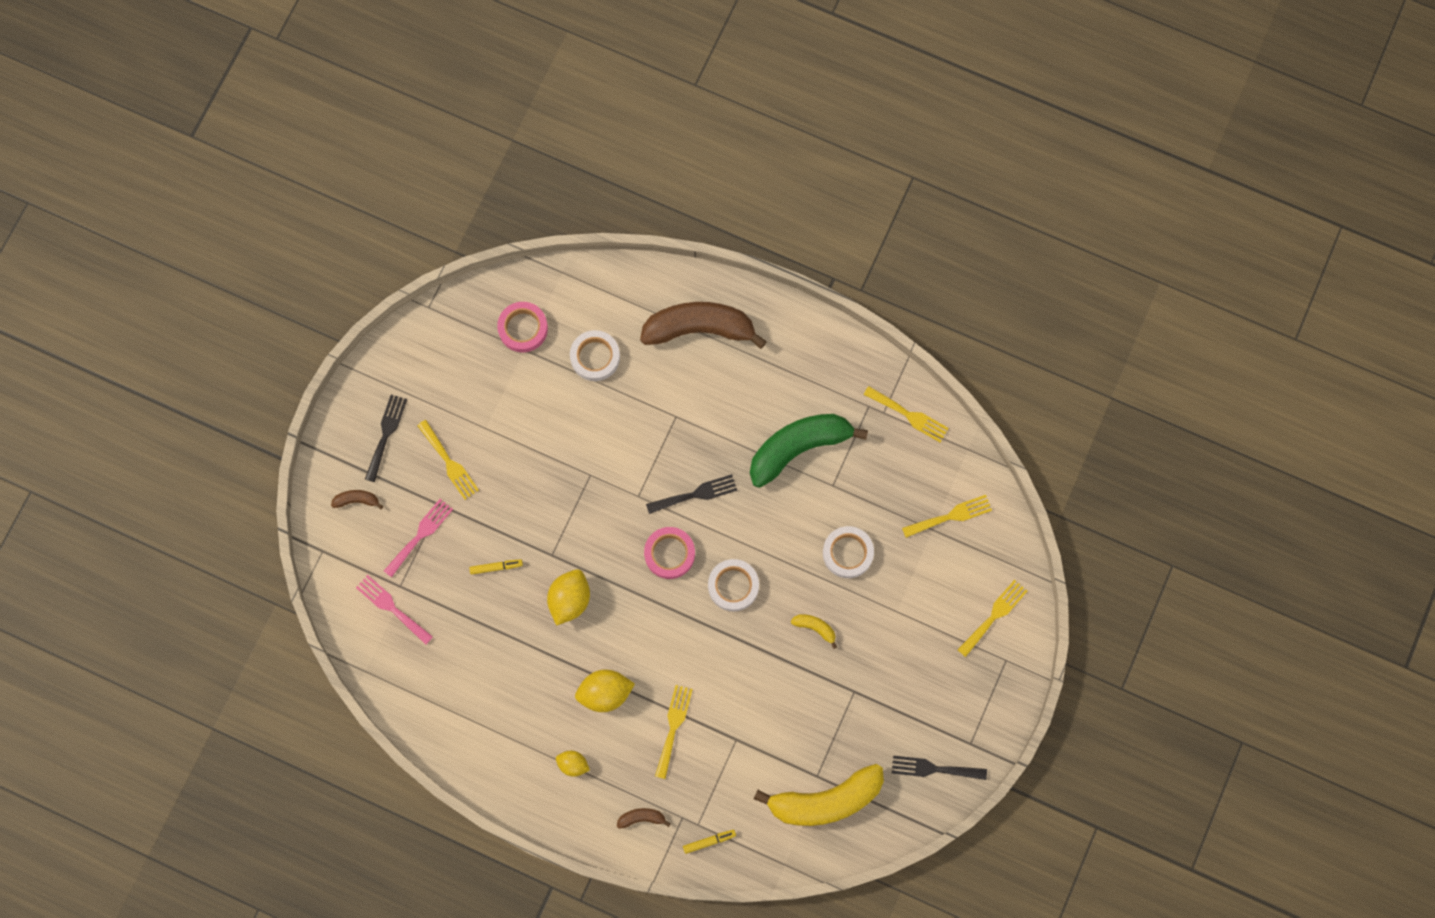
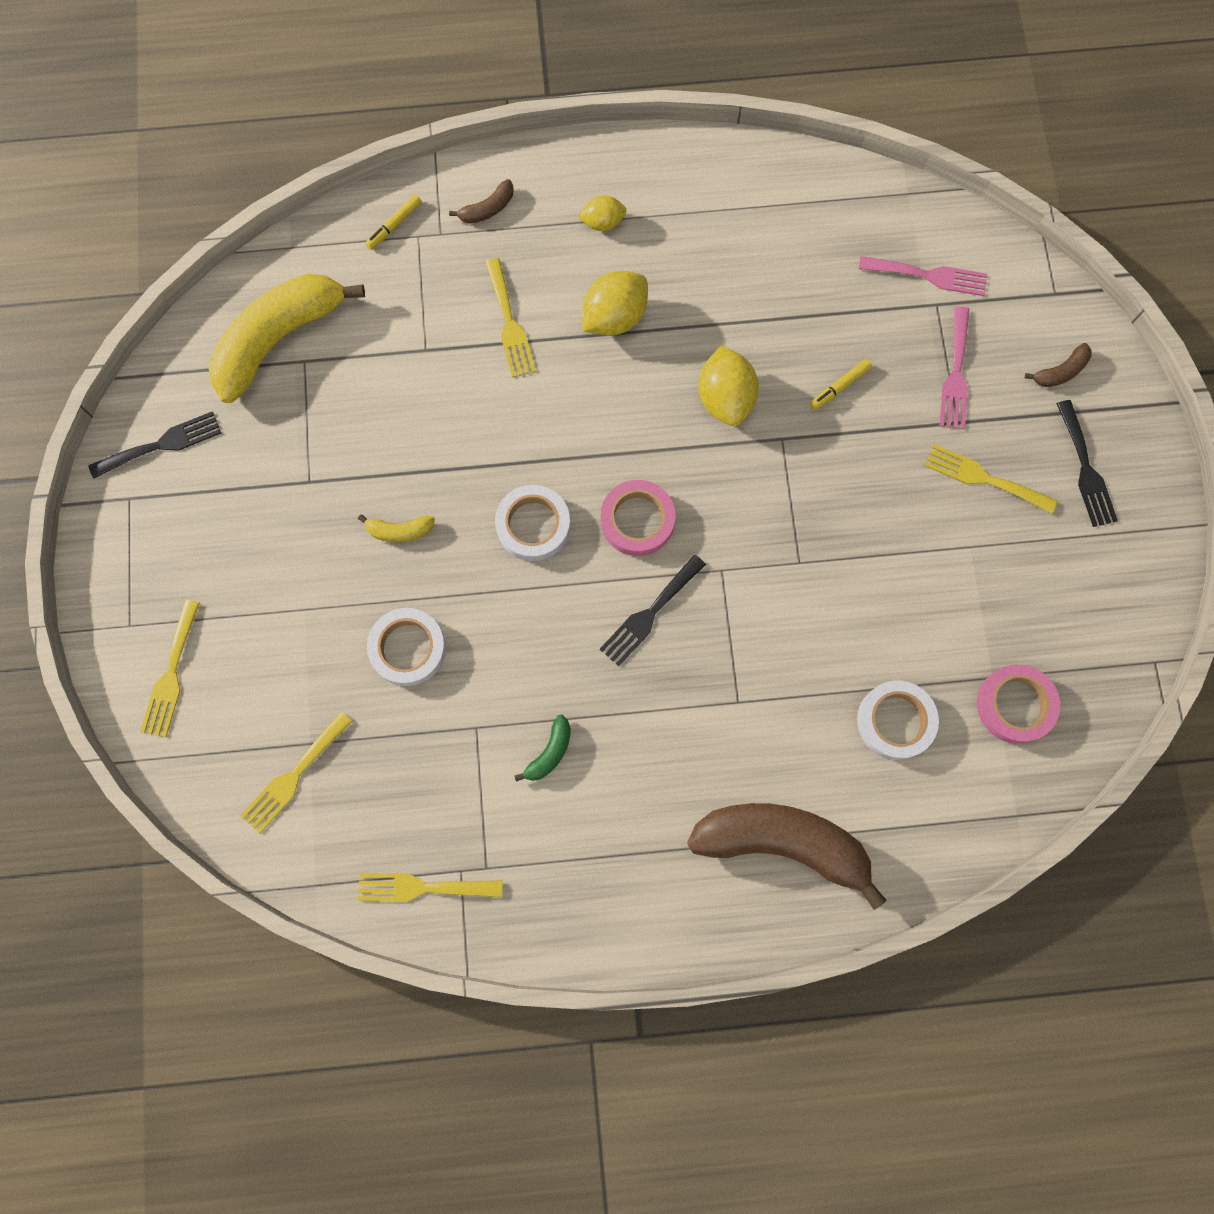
camera: 150 degrees right, 0 degrees up
brown banana [640,302,767,349] -> brown banana turned 135 degrees counterclockwise [687,803,886,910]
green banana [750,414,868,488] -> green banana [514,715,571,782], size x0.41

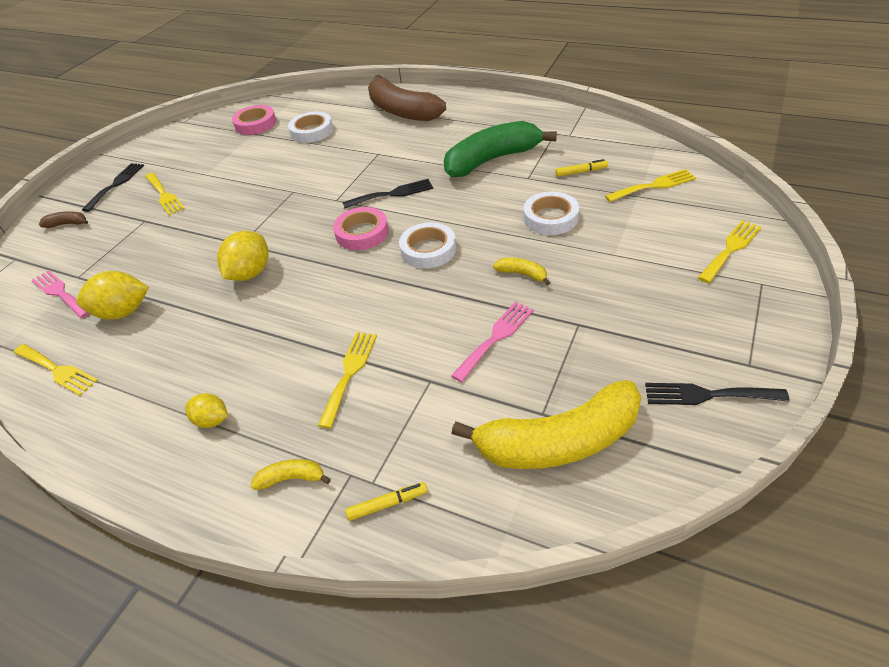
camera: 145 degrees left, 30 degrees down
yellow fork [358,873,503,902] -> yellow fork moved to [14,344,98,396]
brown banana [449,179,514,223] -> yellow banana [251,459,331,490]
green banana [514,715,571,782] -> green banana [444,121,557,177], size x2.45
yellow lemon [582,271,648,336] -> yellow lemon moved to [76,271,149,320]
yellow marker [810,359,872,410] -> yellow marker moved to [555,159,608,177]
pink fork [939,306,969,430] -> pink fork moved to [451,301,534,382]

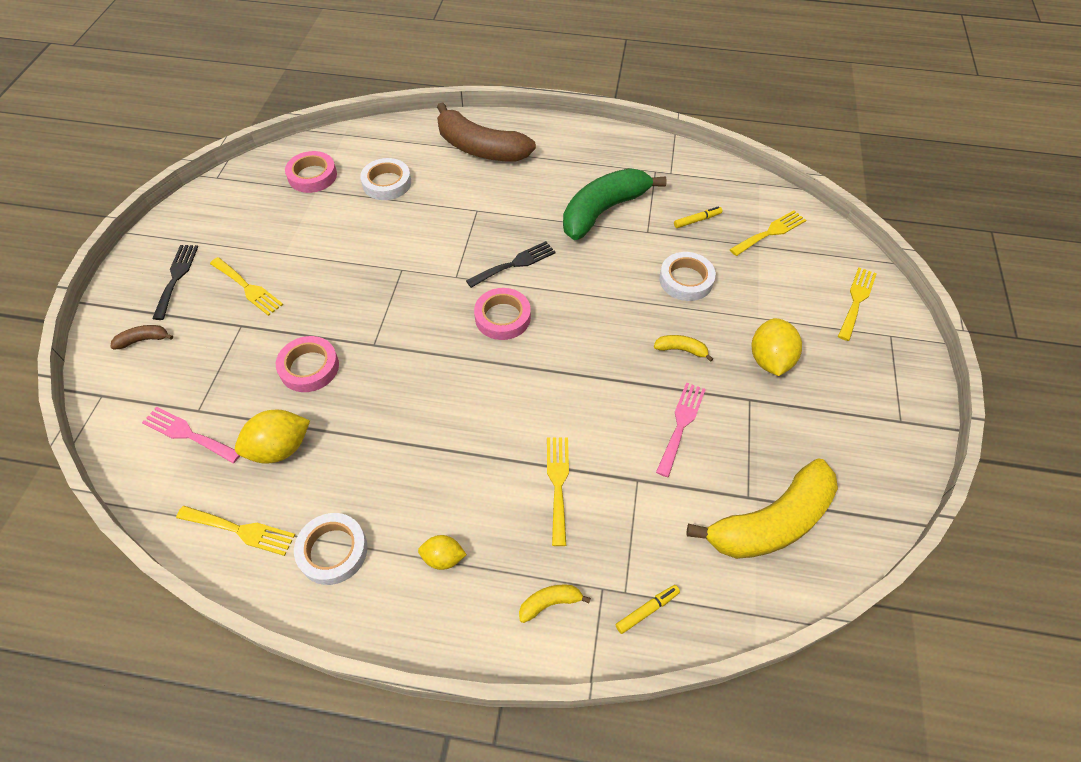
camera: 20 degrees left, 10 degrees up
yellow lemon [217,231,269,281] -> yellow lemon moved to [752,318,802,376]
white tape [399,222,456,269] -> white tape moved to [294,513,367,585]
black fork [645,383,790,405] -> none
none -> pink tape [276,336,339,392]

